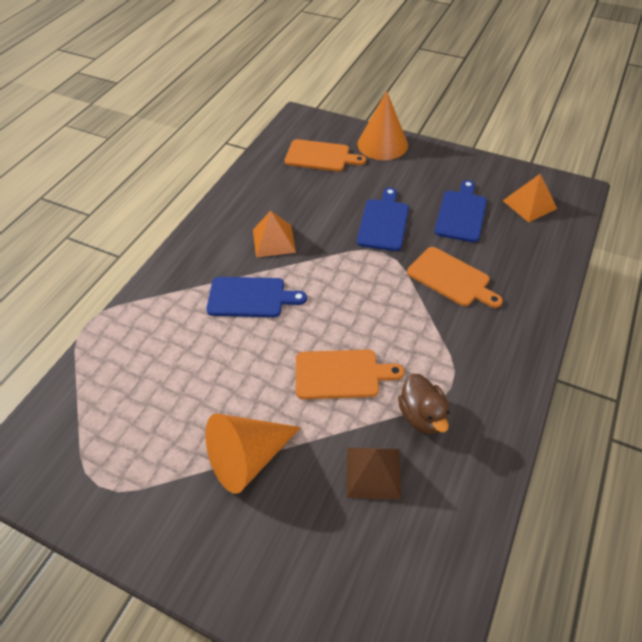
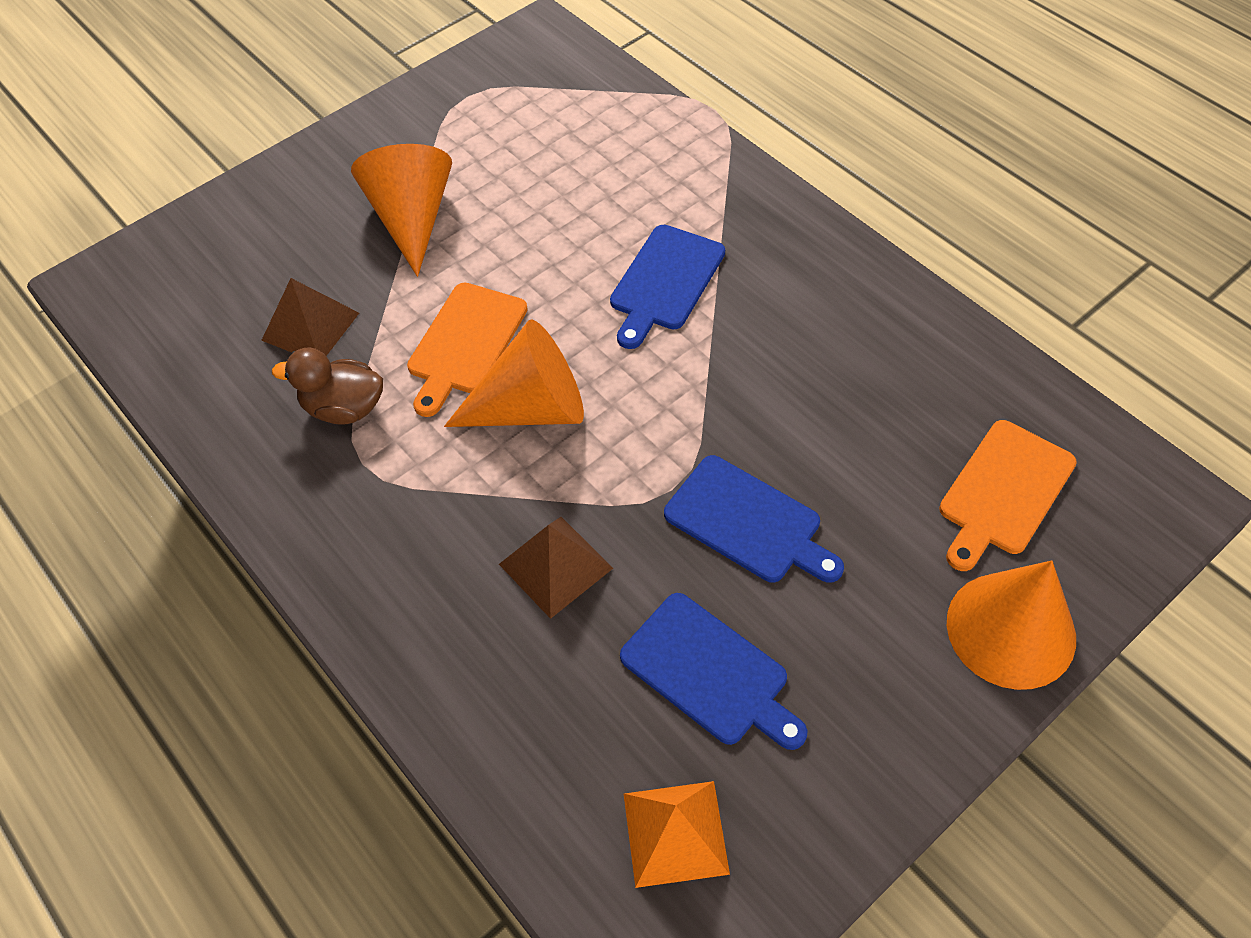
camera: 115 degrees right, 5 degrees up
orange pyramid [253,211,296,258] -> none
orange cutting board [407,247,503,308] -> brown pyramid [499,517,613,619]
none -> orange cone [444,320,584,427]

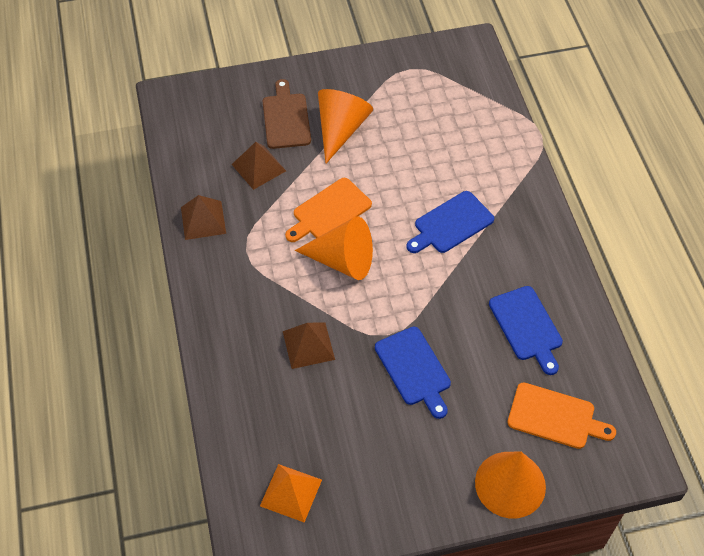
camera: 25 degrees right, 0 degrees up
brown duck [272,347,383,425] -> none
blue cutting board [620,593,807,750] -> blue cutting board moved to [489,286,563,375]
orange cutting board [939,420,1077,571] -> orange cutting board turned 135 degrees counterclockwise [507,382,616,449]
none -> brown pyramid [181,195,226,240]
none -> brown cutting board [263,79,311,149]

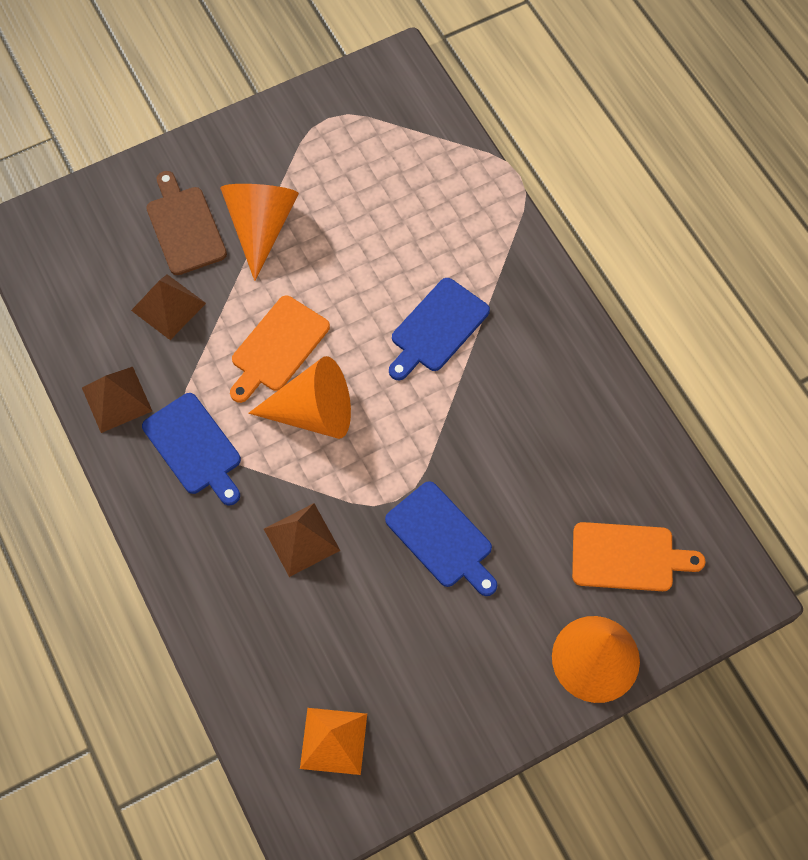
camera: 15 degrees left, 10 degrees up
blue cutting board [489,286,563,375] -> blue cutting board moved to [142,393,241,505]

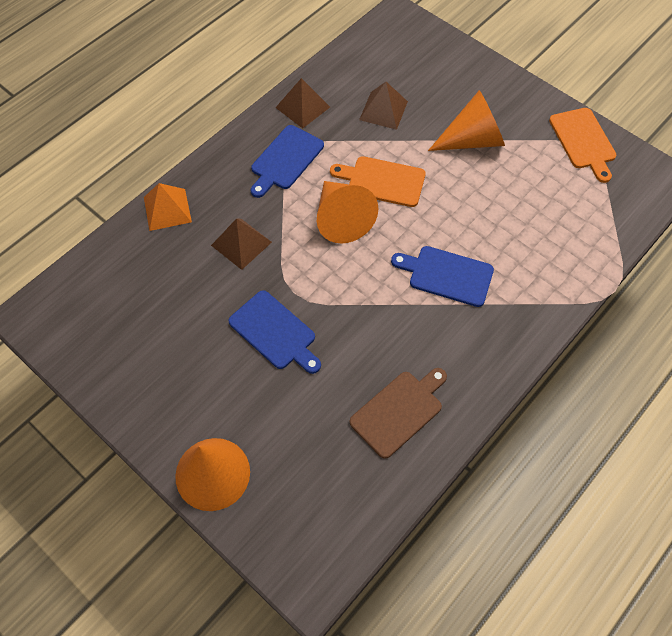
camera: 70 degrees right, 5 degrees down
brown cutting board [146,171,227,275] -> brown cutting board moved to [350,368,447,459]
orange pyramid [300,708,367,775] -> orange pyramid moved to [144,183,192,231]
blue cutting board [385,481,497,596] -> blue cutting board turned 75 degrees counterclockwise [228,290,321,374]
orange cutting board [572,522,706,591] -> orange cutting board moved to [549,108,616,183]

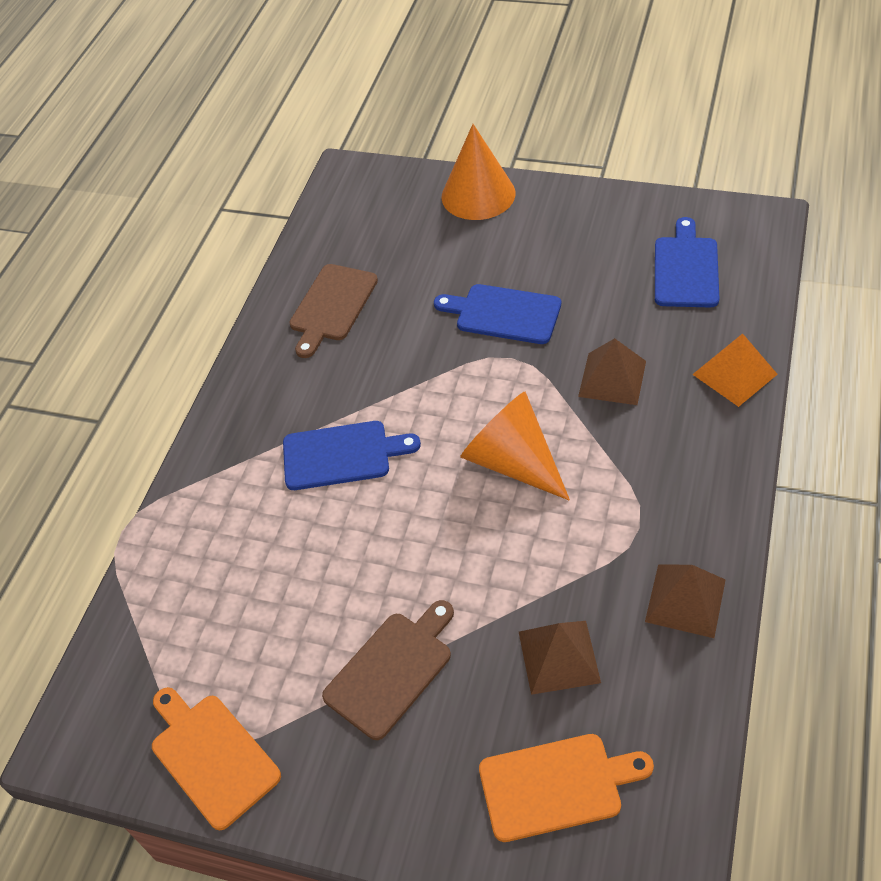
camera: 160 degrees right, 10 degrees down
blue cutting board [251,125,324,198] -> blue cutting board moved to [655,217,719,308]
orange cutting board [330,156,426,207] -> orange cutting board moved to [479,734,654,842]
orange cone [428,90,505,151] -> brown cutting board [322,600,454,740]

